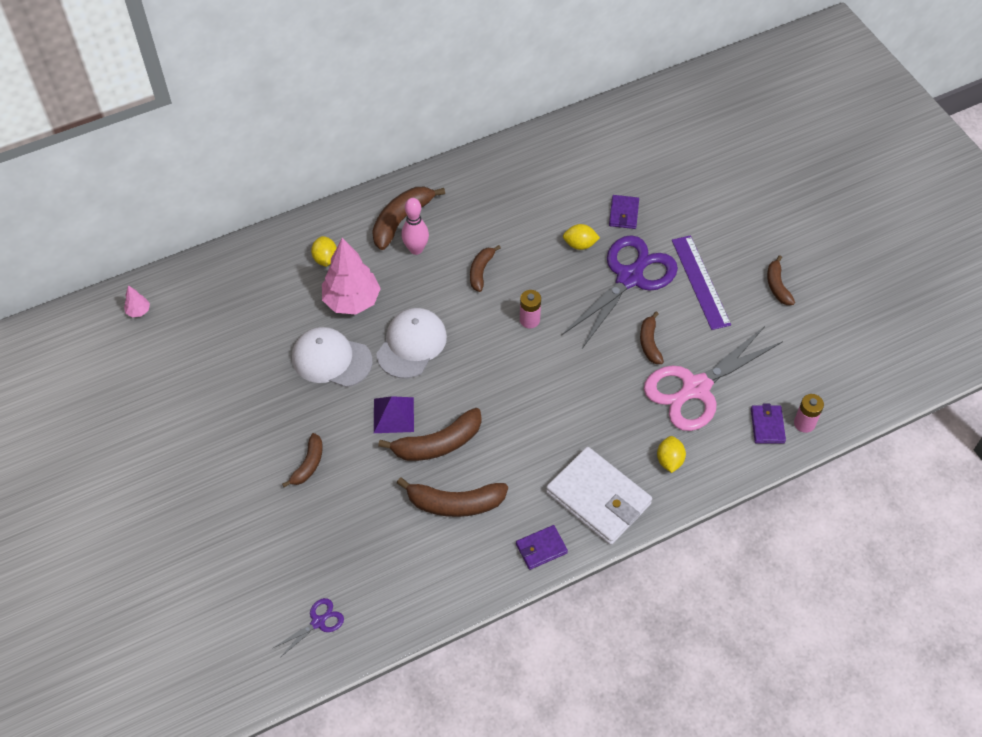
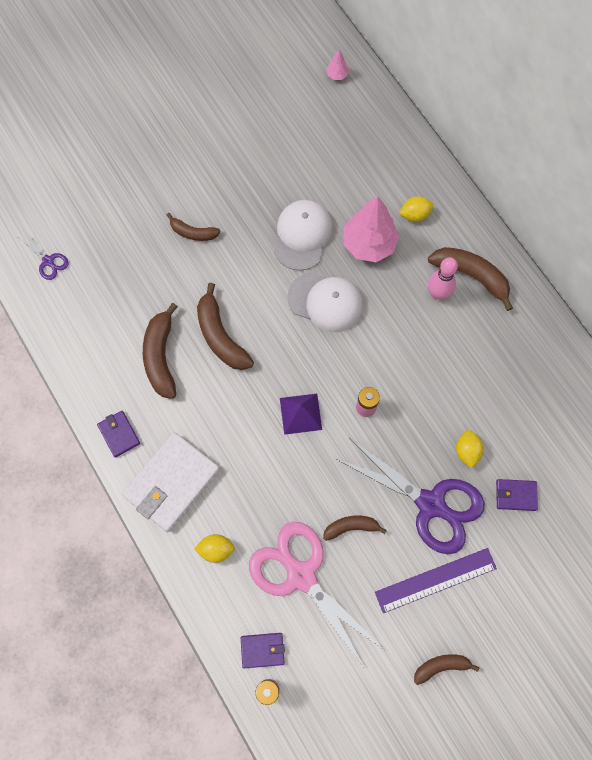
camera: 85 degrees right, 15 degrees up
purple pyramid [374,396,414,433] -> purple pyramid moved to [280,394,322,435]
brown banana [470,245,501,292] -> none

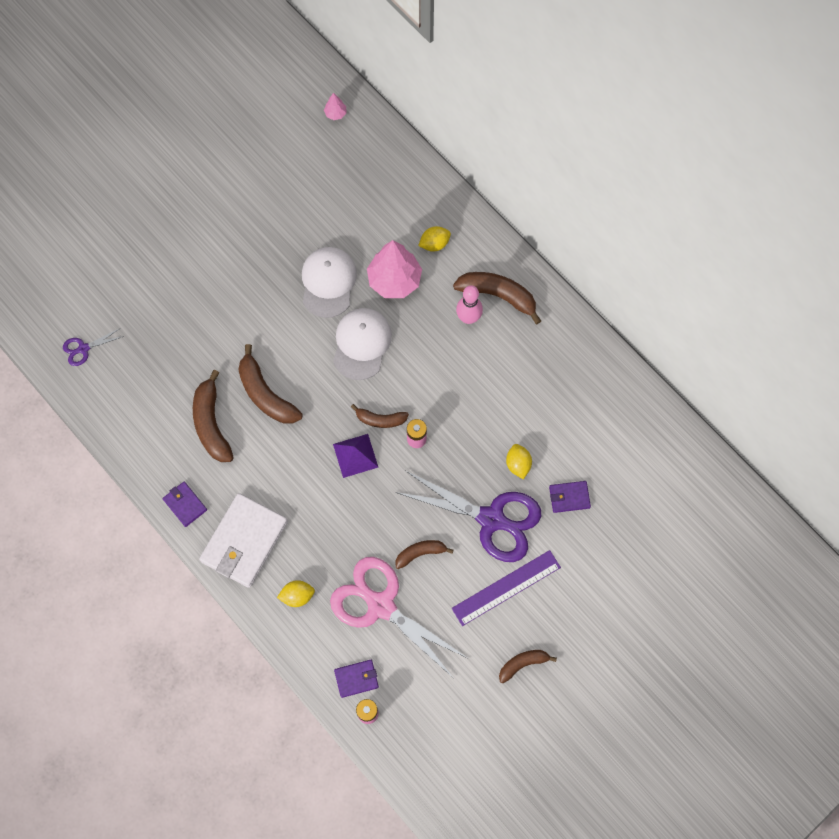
camera: 10 degrees left, 0 degrees up
purple scissors [19,232,69,280] -> purple scissors turned 120 degrees clockwise [63,328,124,366]
brown banana [167,213,221,241] -> brown banana moved to [351,404,409,428]
white cap [287,272,363,332] -> white cap turned 90 degrees counterclockwise [333,308,392,380]

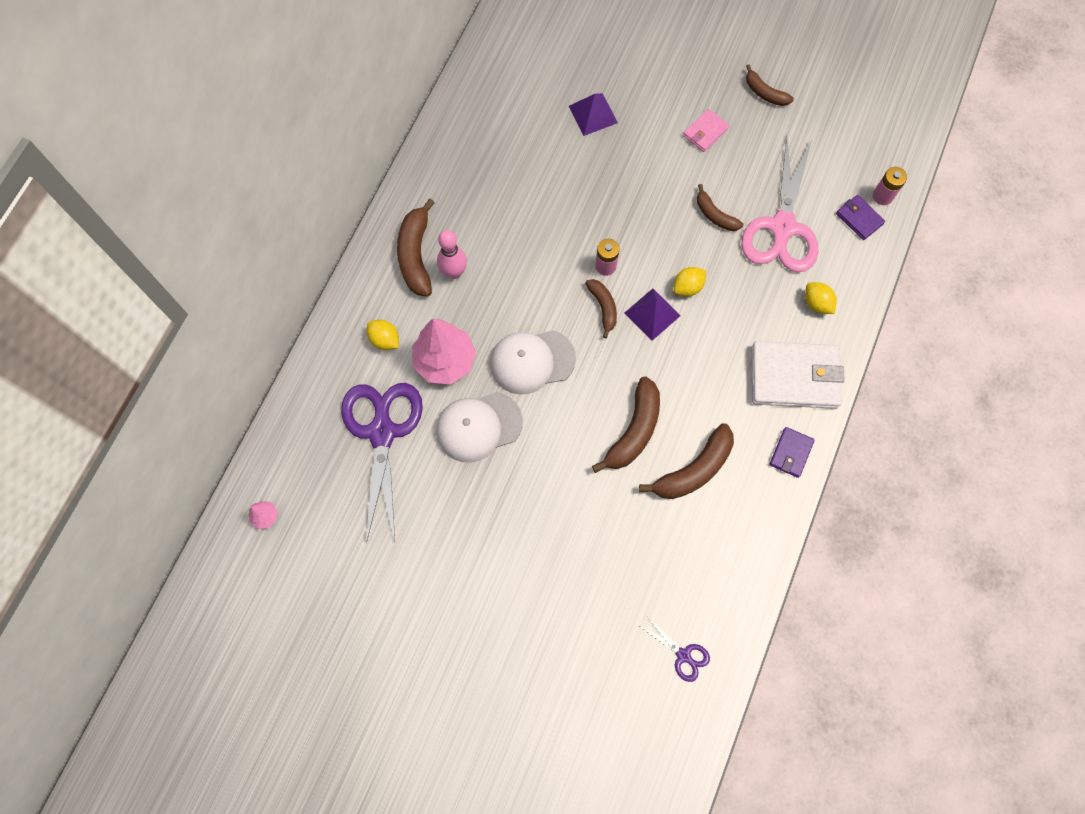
camera: 115 degrees left, 0 degrees up
purple scissors [396,470,541,562] -> purple scissors moved to [341,383,423,544]
purple ruler [452,550,561,626] -> pink wallet [683,109,730,152]
yellow lemon [506,444,532,479] -> yellow lemon moved to [673,267,706,297]
purple wallet [549,481,591,513] -> purple pyramid [569,93,618,136]

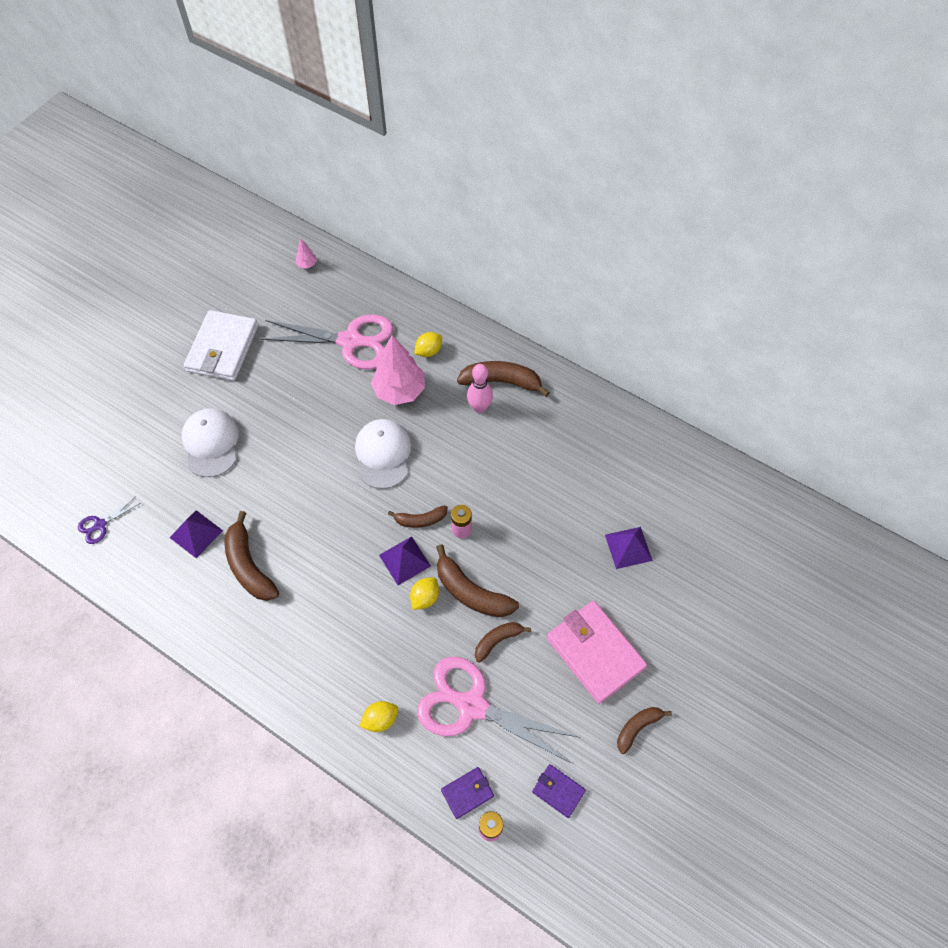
camera: 100 degrees right, 10 degrees down
purple scissors [341,383,423,544] -> pink scissors [260,315,393,370]
white cap [436,392,523,462] -> white cap moved to [182,408,239,477]
brown banana [592,376,660,473] -> brown banana moved to [436,544,519,617]
yellow lemon [673,267,706,297] -> yellow lemon turned 60 degrees clockwise [410,577,439,610]
pink wallet [683,109,730,152] -> pink wallet [547,601,647,704], size x2.05
white wallet [752,341,845,409] -> white wallet moved to [184,310,258,381]
purple wallet [770,427,815,478] -> purple wallet moved to [532,764,586,818]
none -> purple pyramid [169,510,223,558]

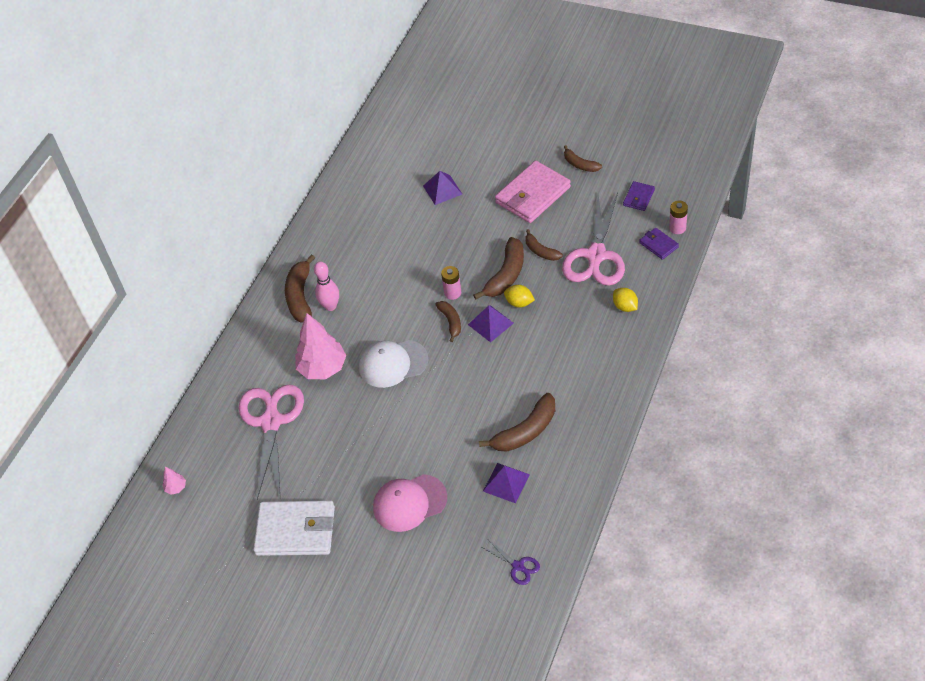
camera: 95 degrees left, 10 degrees down
white cap [182,408,239,477] -> pink cap [373,474,447,532]
yellow lemon [414,332,442,357] -> none

